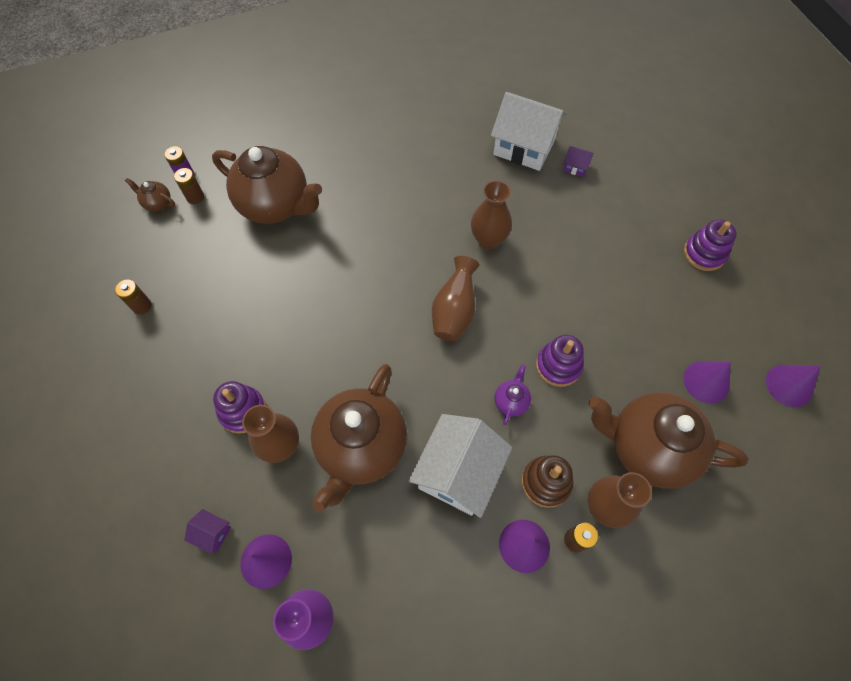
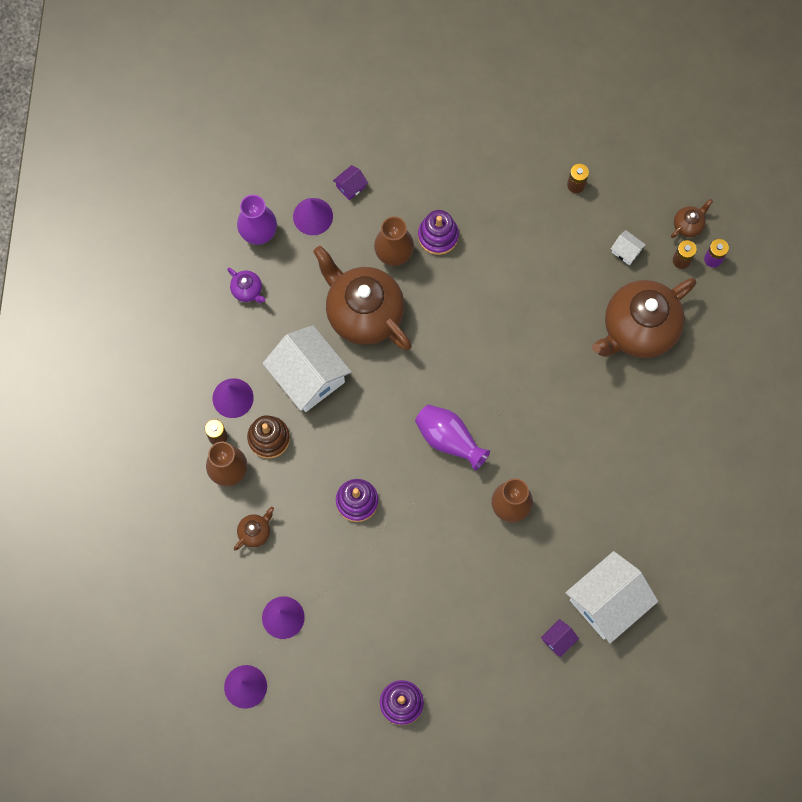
camera: 115 degrees right, 10 degrees up
brown vase [432,256,479,341] -> purple vase [415,405,490,471]
purple teapot [495,364,531,425] -> purple teapot moved to [227,267,266,303]
brown teapot [588,392,749,489] -> brown teapot [234,507,274,551], size x0.41
none -> white house [611,230,646,265]

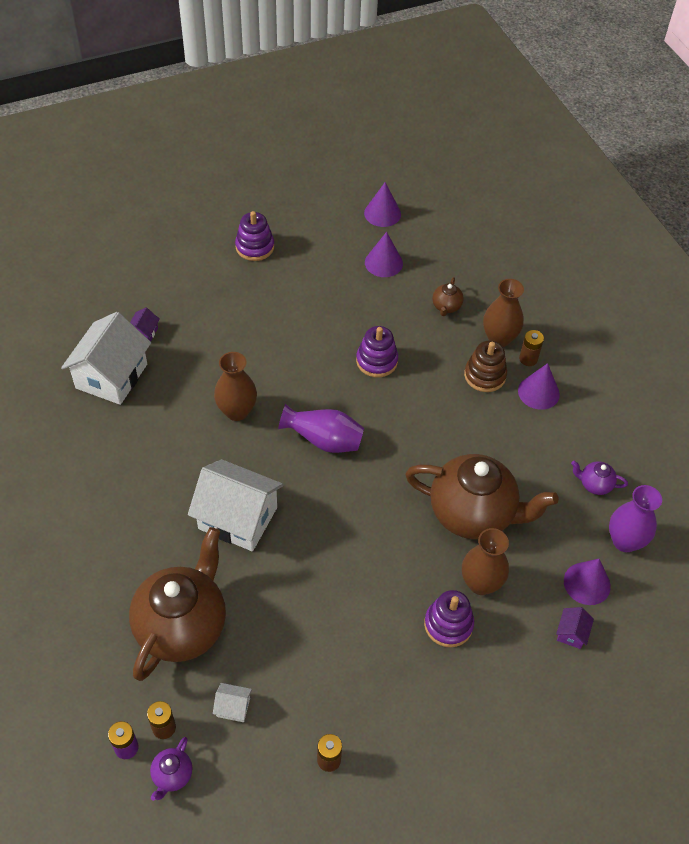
camera: 150 degrees right, 20 degrees down
white house [262,325,351,412] -> white house moved to [188,459,284,551]
brown teapot [671,199,713,238] -> purple teapot [150,737,193,801]

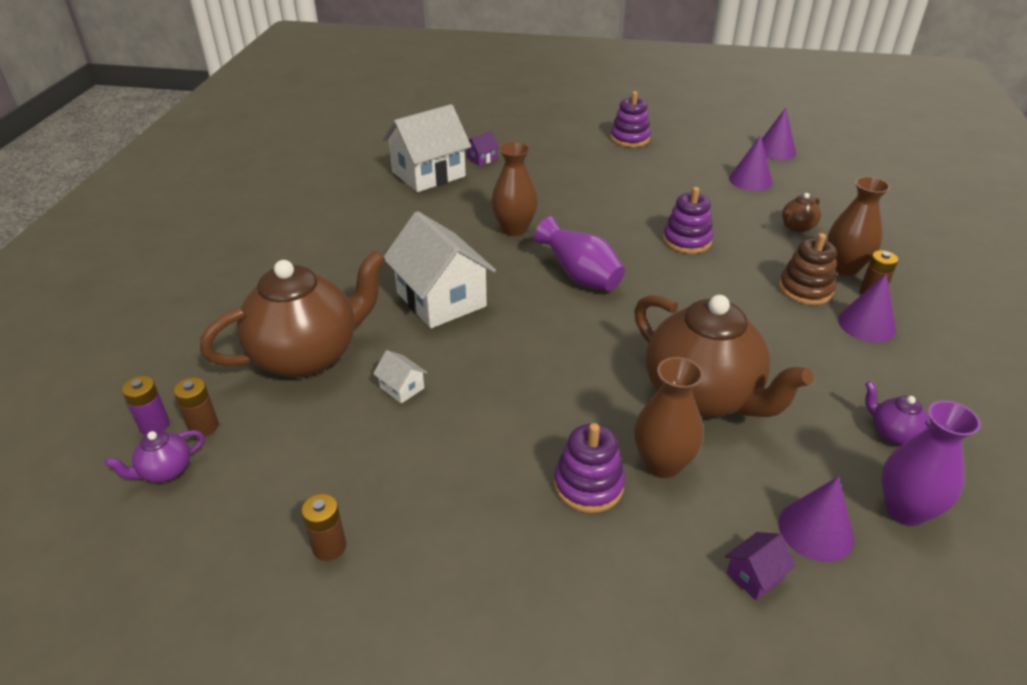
camera: 35 degrees right, 15 degrees down
white house [213,683,252,722] -> white house moved to [373,350,428,404]

